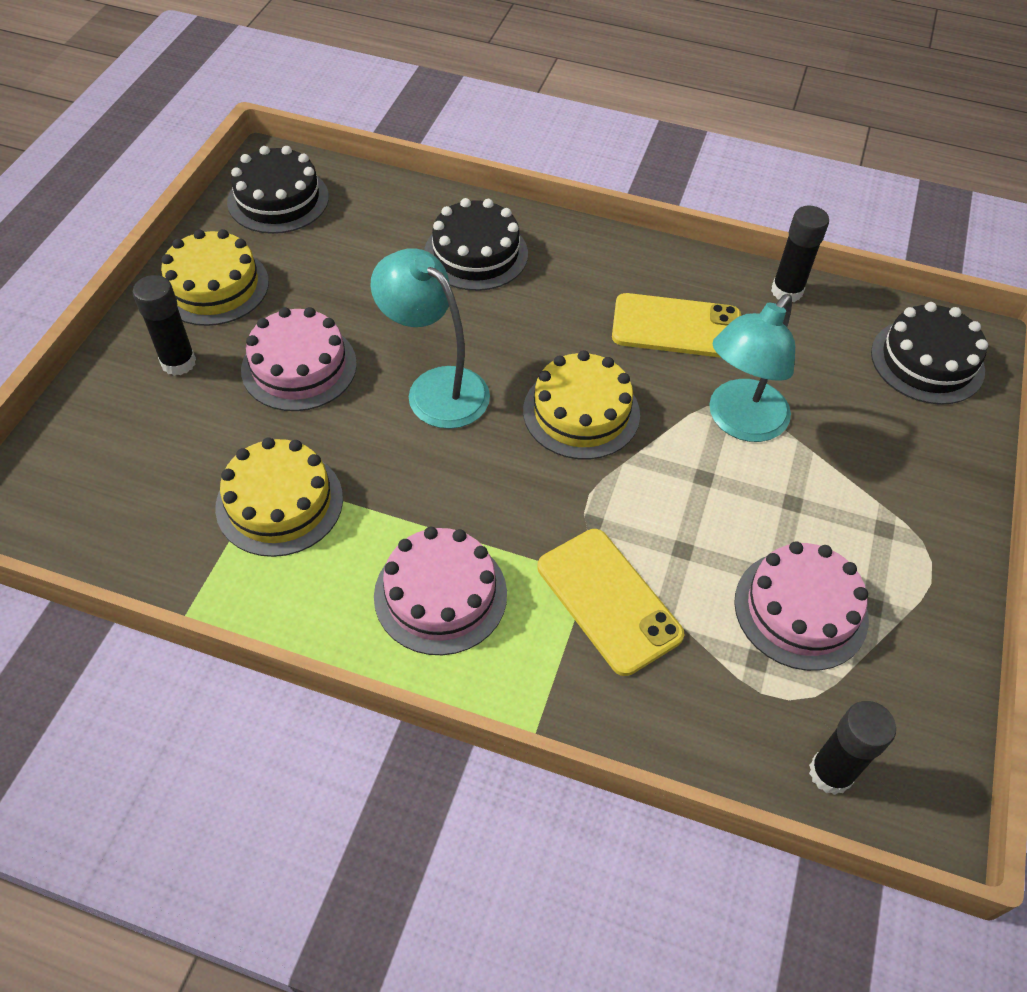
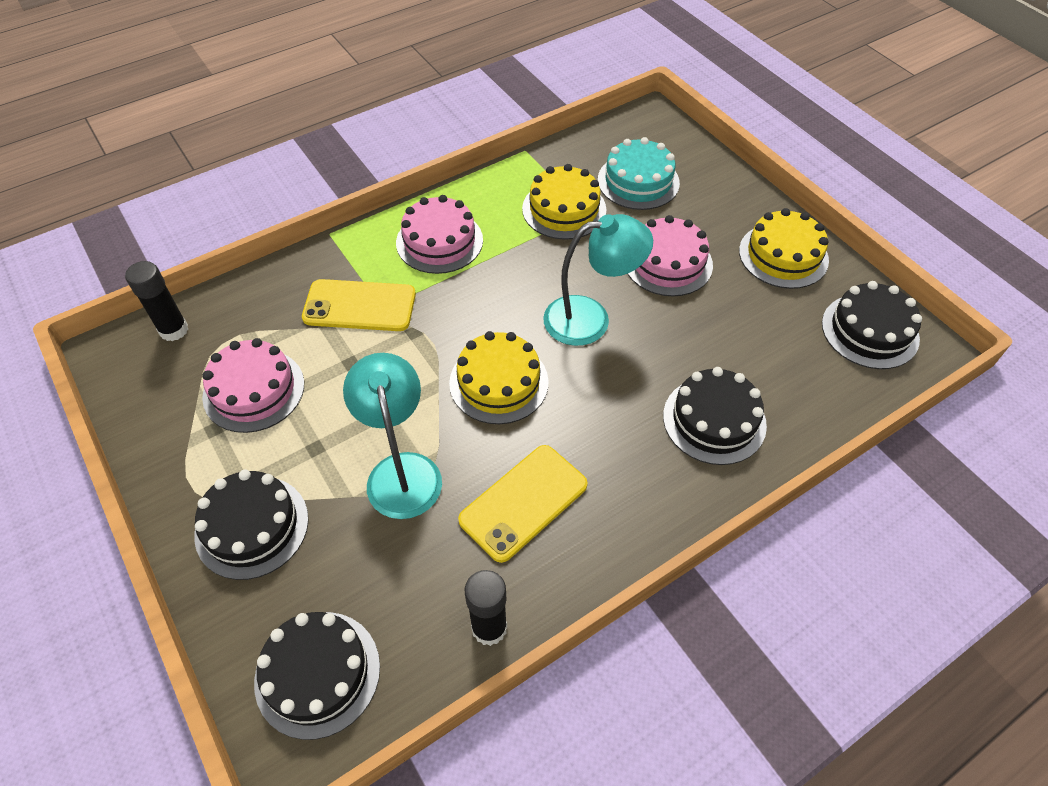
camera: 130 degrees right, 0 degrees up
black glue stick [133,275,196,376] -> none
none -> black cake [194,470,309,580]
none -> turquoise cake [598,137,680,210]

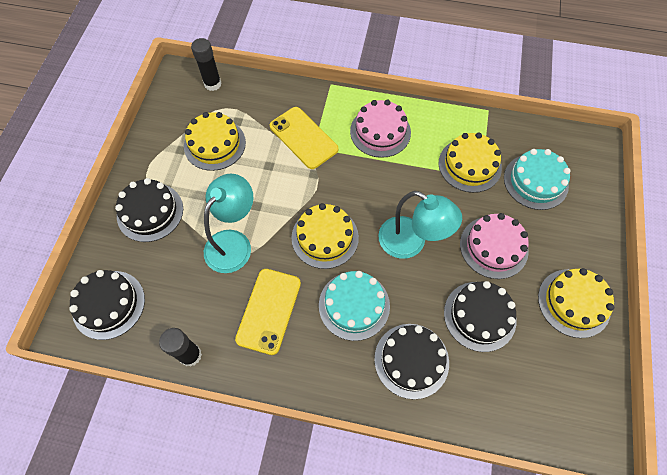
camera: 45 degrees right, 10 degrees up
pink cake [202,338,304,433] -> yellow cake [184,112,246,171]
yellow phone [458,445,588,563] -> yellow phone turned 75 degrees counterclockwise [235,269,301,355]
black cake [822,281,922,369] -> black cake moved to [444,281,517,352]
none -> turquoise cake [319,271,390,341]

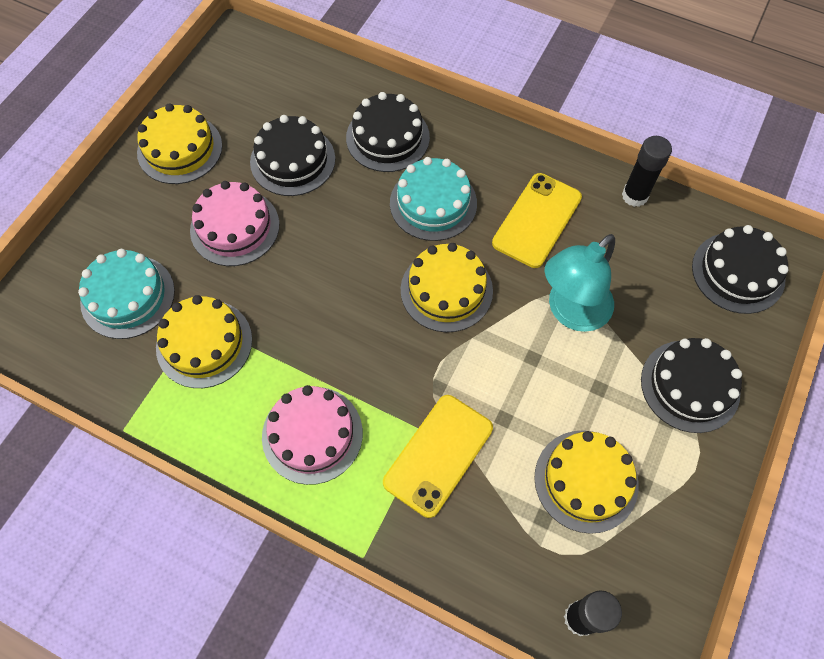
camera: 165 degrees left, 0 degrees up
yellow phone [270,107,339,169] -> yellow phone turned 60 degrees clockwise [383,395,493,518]
turquoise lamp [378,191,462,259] -> none

